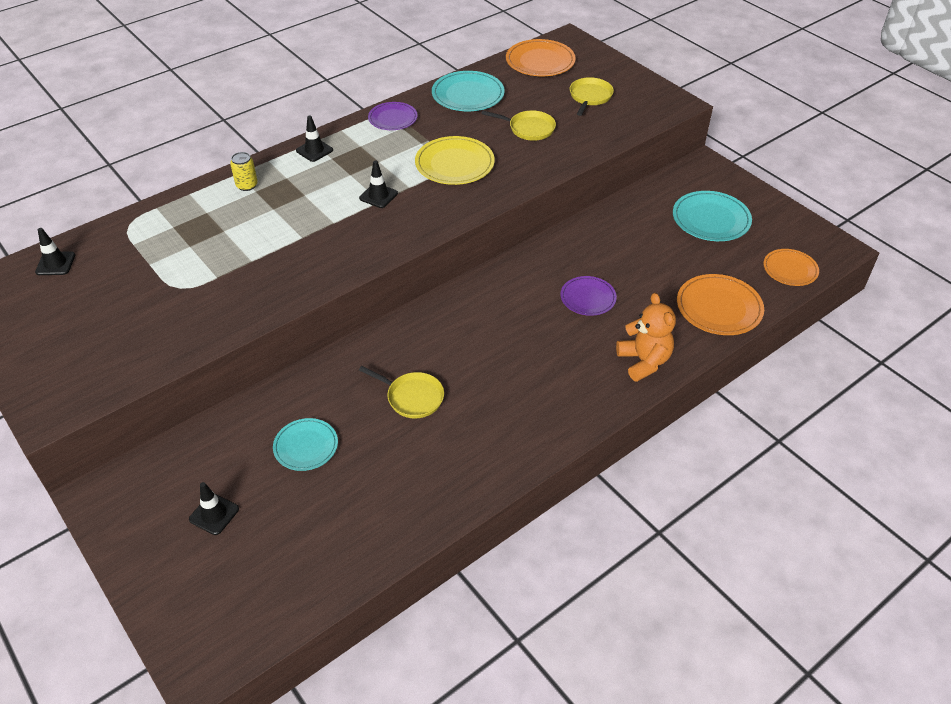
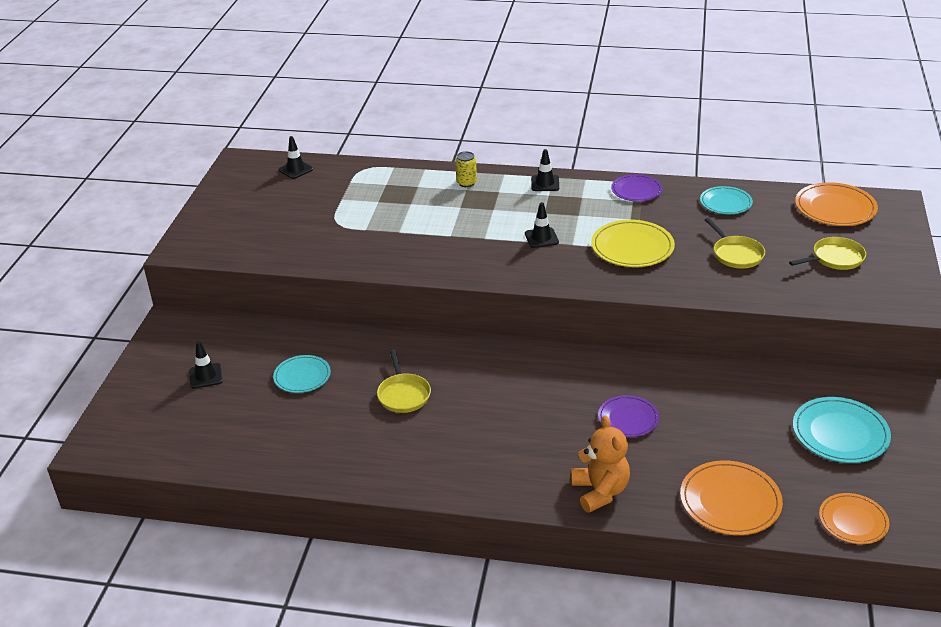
camera: 50 degrees right, 10 degrees down
turquoise plate [432,71,505,111] -> turquoise plate [700,186,753,214], size x0.66
orange teddy bear [616,293,676,382] -> orange teddy bear turned 45 degrees counterclockwise [571,416,630,513]

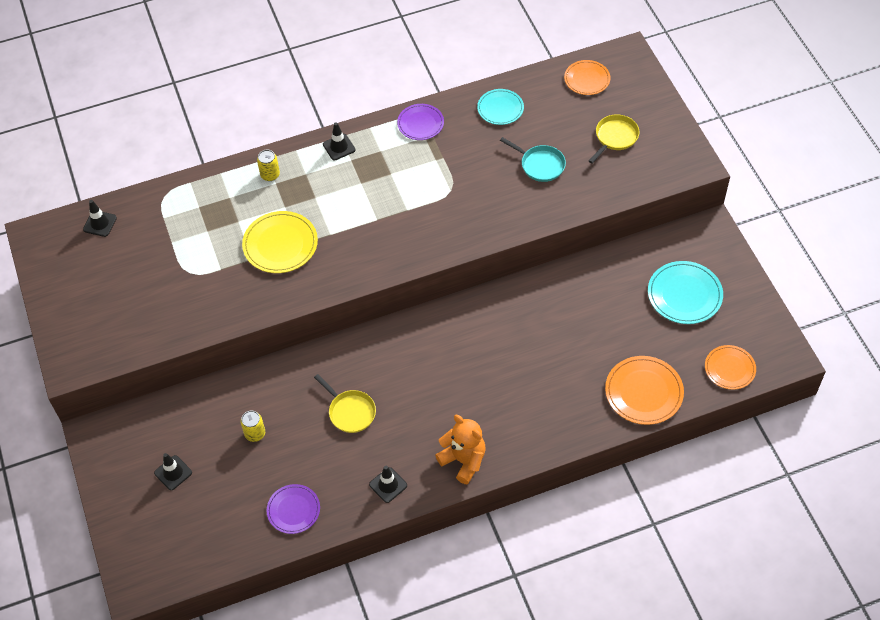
camera: 30 degrees left, 20 degrees up
turquoise plate [273,355,331,393] -> yellow can [241,410,265,442]
black traffic cone [525,202,559,248] -> black traffic cone moved to [369,466,407,503]
orange teddy bear [571,416,630,513] -> orange teddy bear moved to [435,415,486,484]
yellow plate [591,220,675,267] -> yellow plate moved to [242,211,318,273]
purple plate [598,395,659,437] -> purple plate moved to [267,484,320,534]
yellow pan [705,218,765,269] -> turquoise pan [500,137,566,182]
orange plate [795,182,878,226] -> orange plate [564,60,611,95], size x0.66

